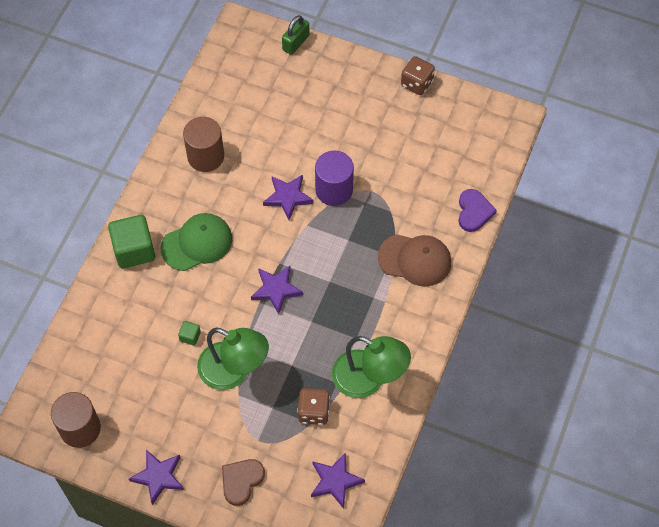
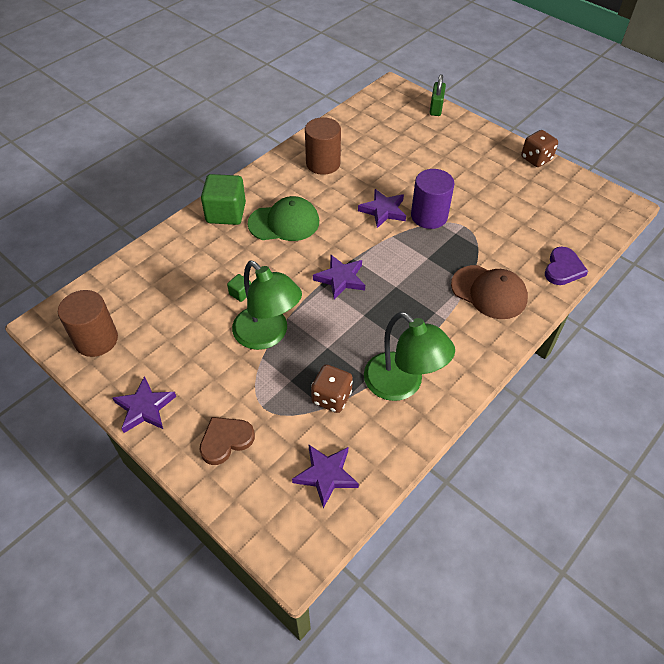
camera: 20 degrees right, 10 degrees down
green padlock [282,15,310,55] -> green padlock turned 45 degrees counterclockwise [430,74,446,116]

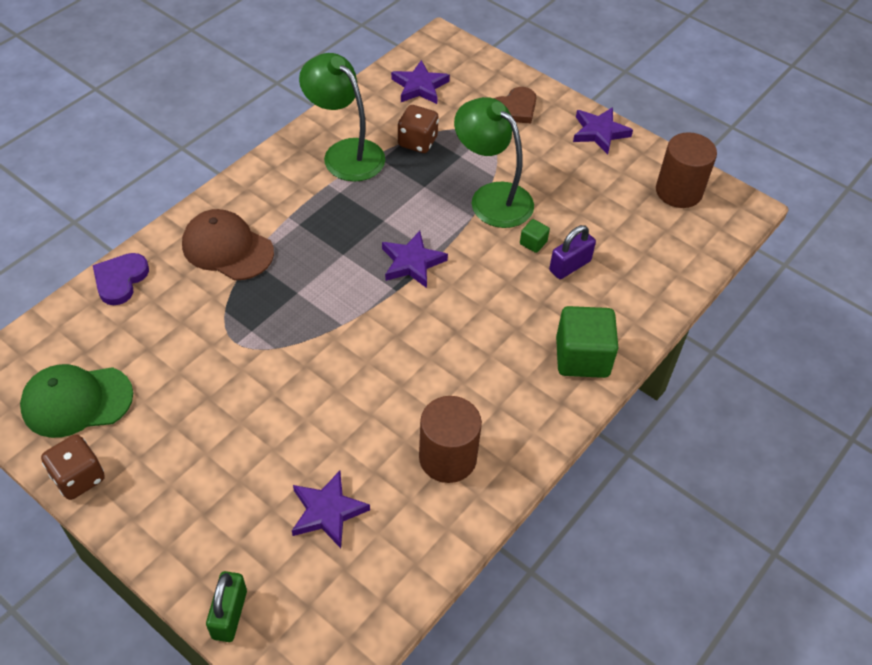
camera: 175 degrees right, 0 degrees up
green cap [248,196,319,241] -> green cap moved to [20,364,133,438]
purple star [358,189,406,228] -> purple star moved to [292,471,370,548]
purple cylinder [411,169,454,229] -> none
none -> purple padlock [549,225,596,279]

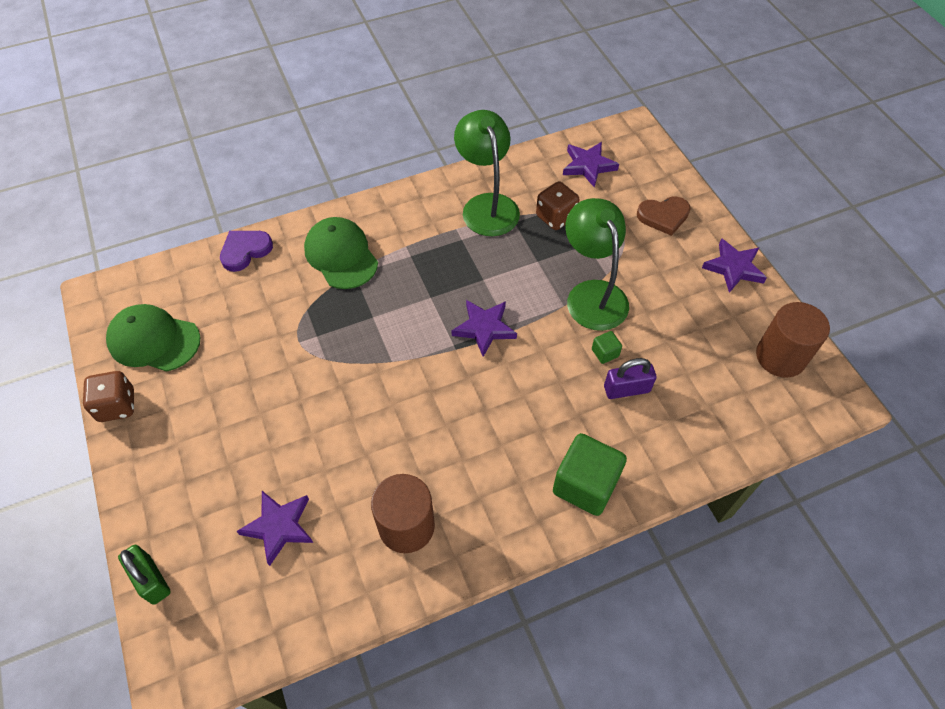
camera: 30 degrees right, 5 degrees up
brown cap [182,209,274,280] -> green cap [304,217,378,289]
green padlock [206,571,247,642] -> green padlock turned 75 degrees counterclockwise [118,545,171,605]

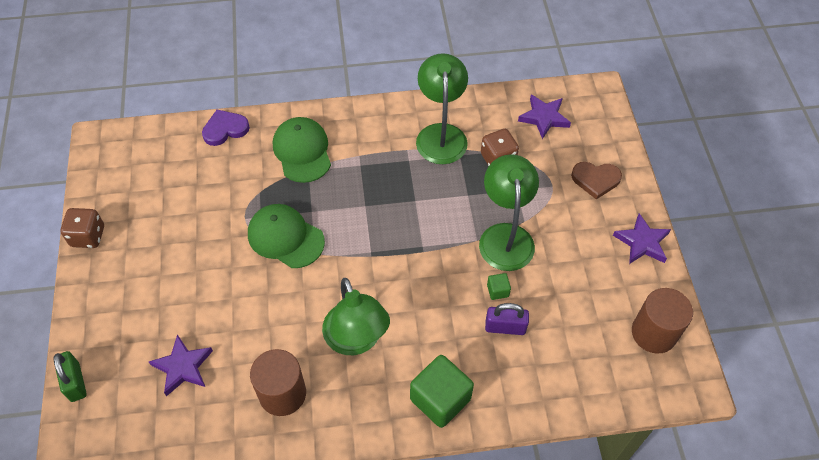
camera: 15 degrees right, 0 degrees up
green cap [106,304,201,372] -> green cap moved to [248,204,325,268]
purple star [451,300,517,357] -> none
none -> green lamp [322,278,390,355]

